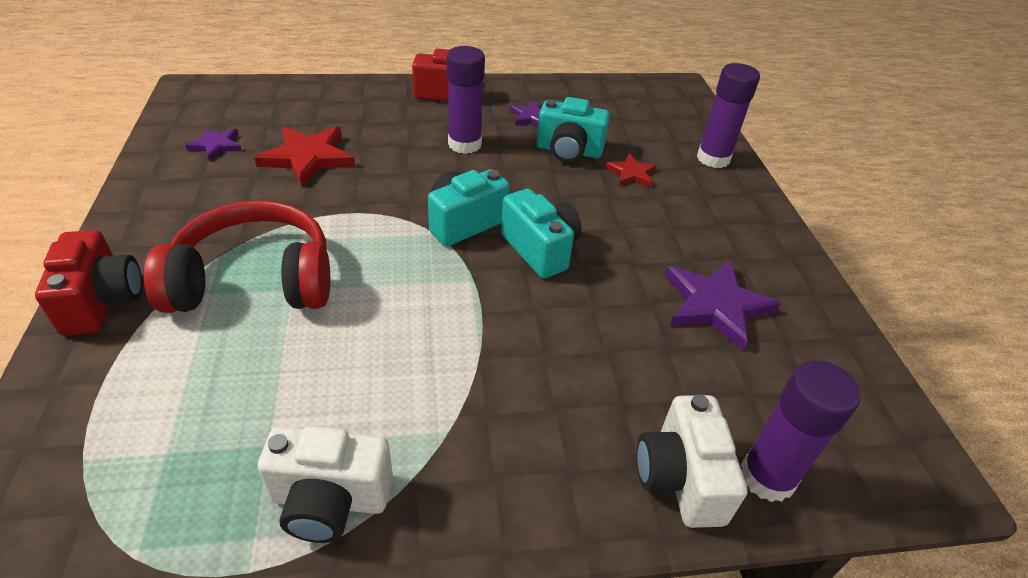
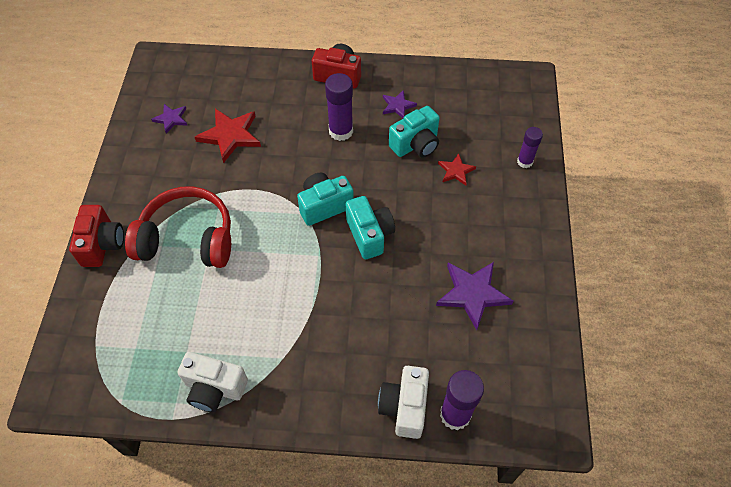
camera: 15 degrees right, 15 degrees up
turquoise camera [537,97,610,163] -> turquoise camera turned 60 degrees counterclockwise [389,106,440,158]
purple glue stick [697,63,760,168] -> purple glue stick [517,127,543,168], size x0.63

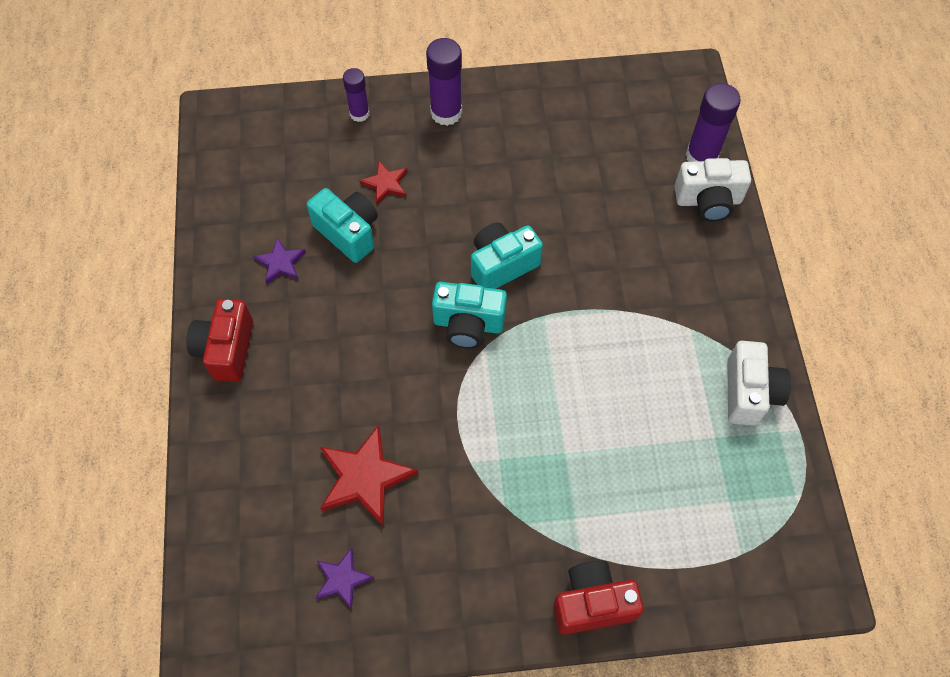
camera: 100 degrees left, 5 degrees up
red headphones [125,186,231,268] -> none
turquoise camera [297,173,354,226] -> turquoise camera turned 45 degrees counterclockwise [432,282,507,349]
purple glue stick [325,73,353,141] -> purple glue stick moved to [426,38,462,126]
purple star [436,262,513,330] -> none

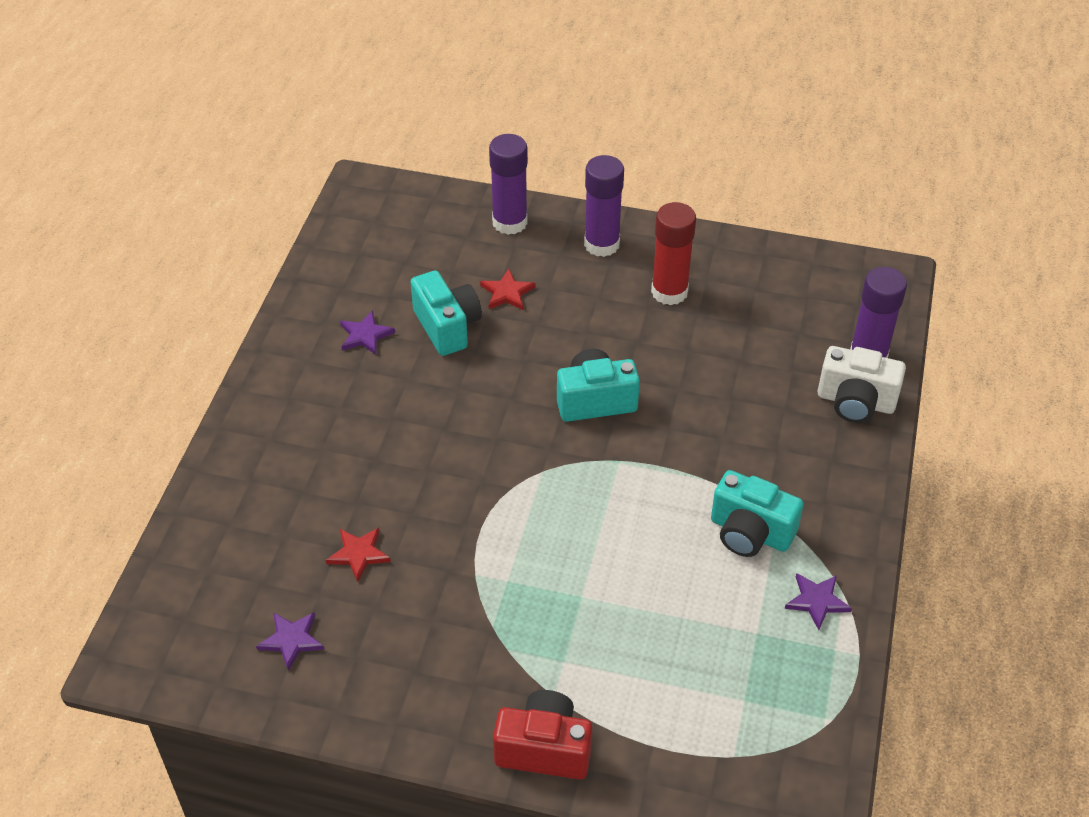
camera: 20 degrees right, 15 degrees down
red camera [187,299,253,382] -> none
red star [320,425,419,525] -> red star [326,528,391,582], size x0.56
purple glue stick [343,68,370,122] -> purple glue stick [489,134,528,235], size x1.59
turquoise camera [432,282,507,349] -> turquoise camera moved to [711,470,804,557]
white camera [727,341,791,426] -> purple star [785,573,852,630]
none -> red glue stick [651,202,696,305]

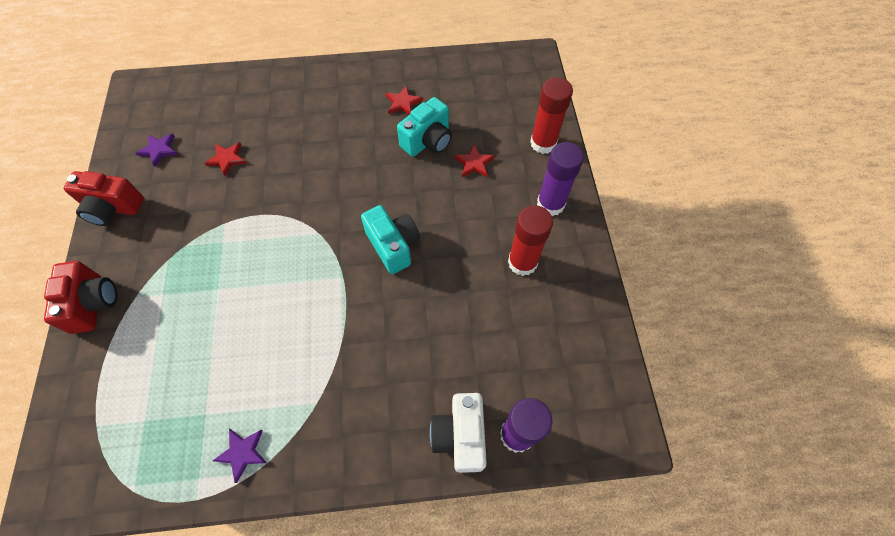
camera: 70 degrees right, 15 degrees up
purple star [340,310,395,355] -> red star [385,85,423,115]
purple glue stick [489,134,528,235] -> red glue stick [530,77,573,154]
turquoise camera [711,470,804,557] -> none
none -> red camera [64,171,144,226]

